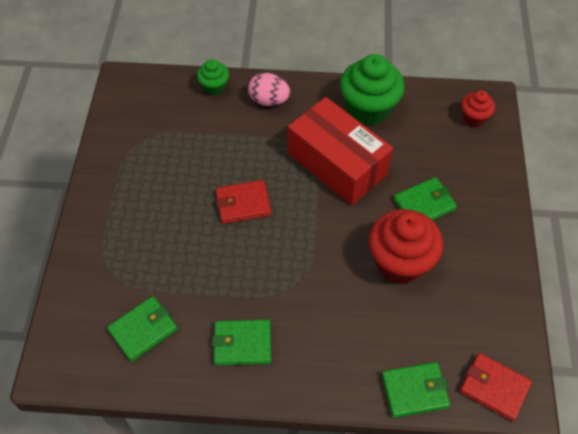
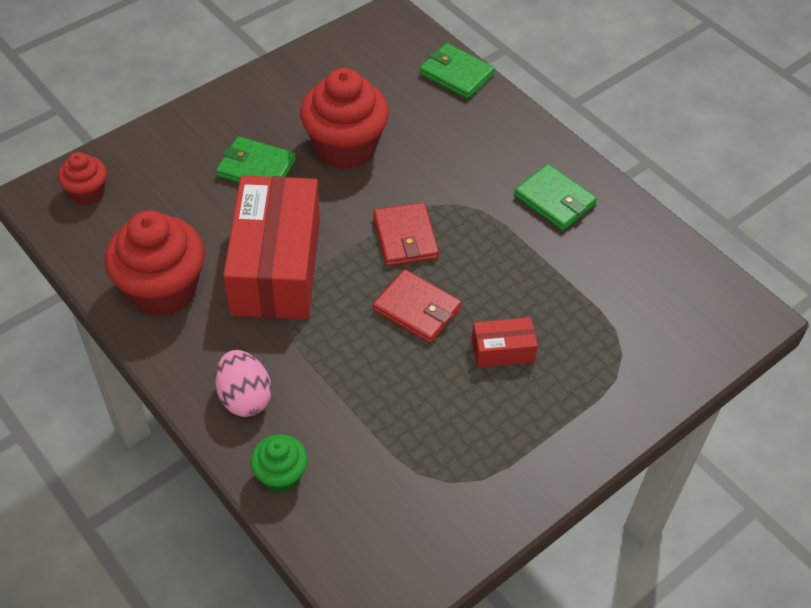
camera: 135 degrees left, 5 degrees down
green wallet [107,296,178,362] -> none
green cupcake [340,54,405,126] -> red cupcake [105,210,205,317]
red wallet [460,353,532,421] -> red wallet moved to [373,202,439,266]
none -> red box [471,317,538,368]

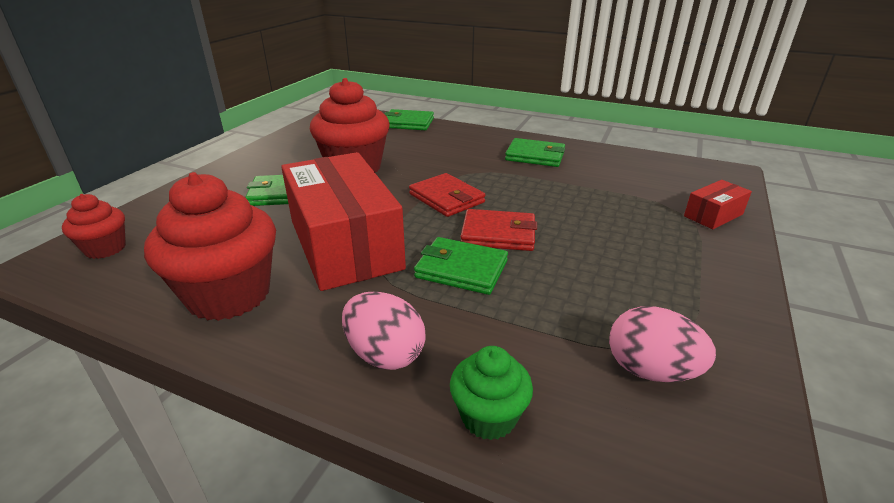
camera: 25 degrees left, 20 degrees down
red box [471,317,538,368] -> red box moved to [684,180,752,229]
none -> green wallet [414,237,508,295]
none -> pink egg [609,306,716,382]

